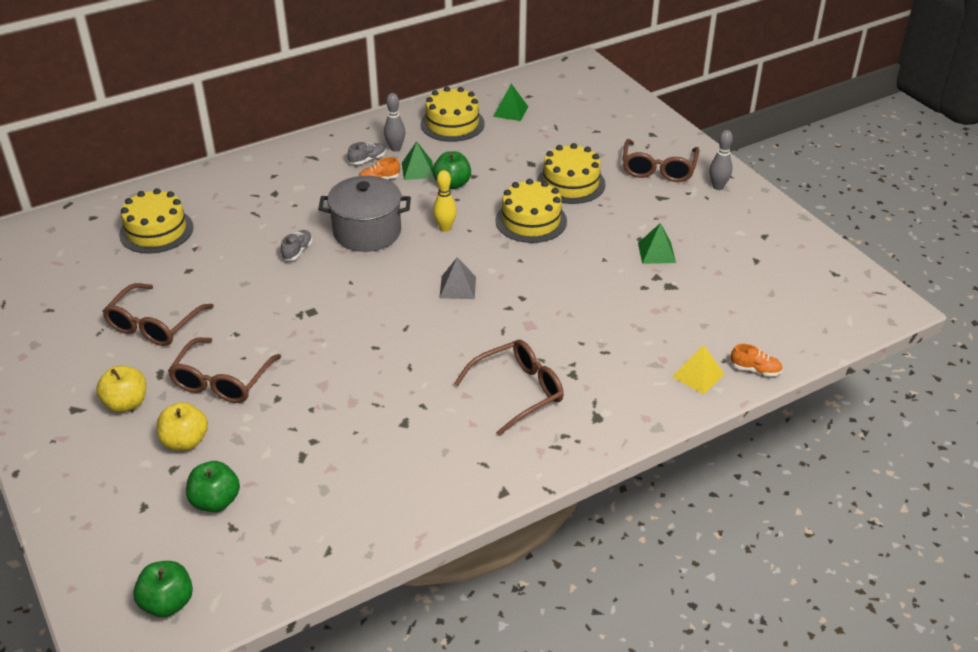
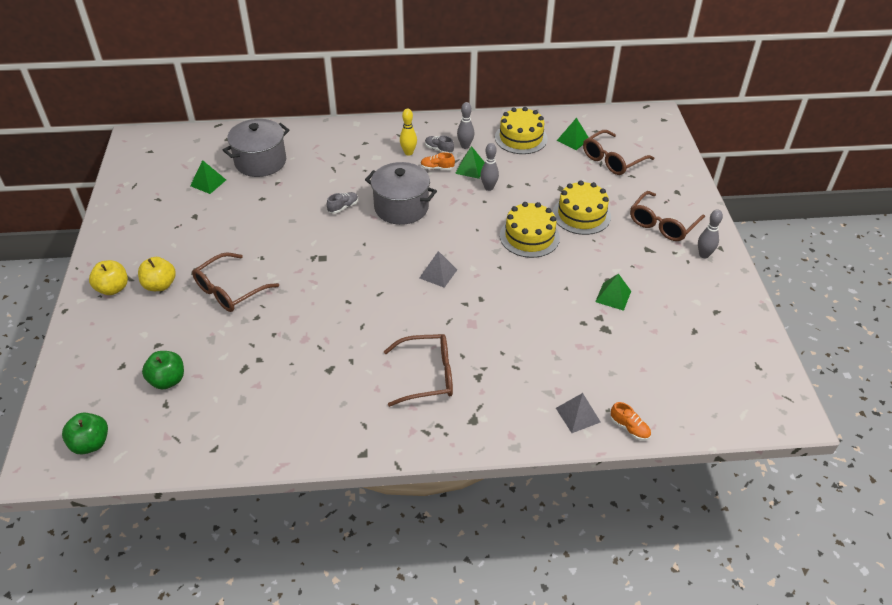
camera: 25 degrees right, 5 degrees up
brown glasses [102,283,214,346] -> brown glasses moved to [583,130,654,175]
yellow cake [119,188,194,254] -> grey pot [223,119,289,177]
yellow apple [157,402,208,451] -> yellow apple moved to [89,260,128,295]
grey shoe [348,142,386,165] -> grey shoe turned 135 degrees counterclockwise [425,136,454,153]
green apple [433,151,471,189] -> grey bowling pin [480,143,499,191]
yellow bowling pin [433,170,457,232] -> yellow bowling pin moved to [400,109,417,156]
yellow pyramid [672,345,725,394] -> grey pyramid [556,393,600,433]
none -> green pyramid [190,160,226,194]

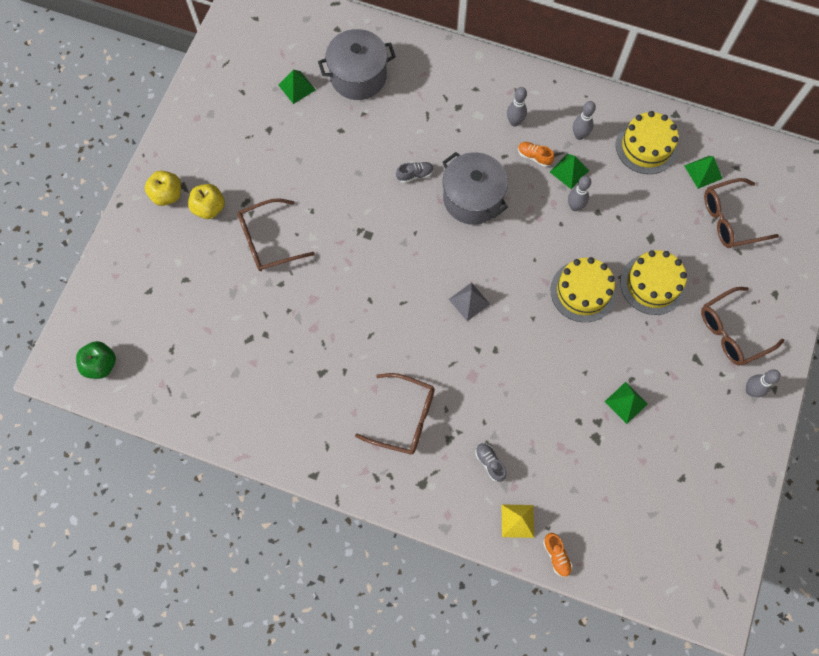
camera: 25 degrees right, 25 degrees up
green apple [142,351,184,390] -> none
yellow bowling pin [400,109,417,156] -> grey bowling pin [507,87,527,127]
grey shoe [425,136,454,153] -> grey shoe moved to [475,443,506,482]
grey pyramid [556,393,600,433] -> yellow pyramid [502,504,534,538]

